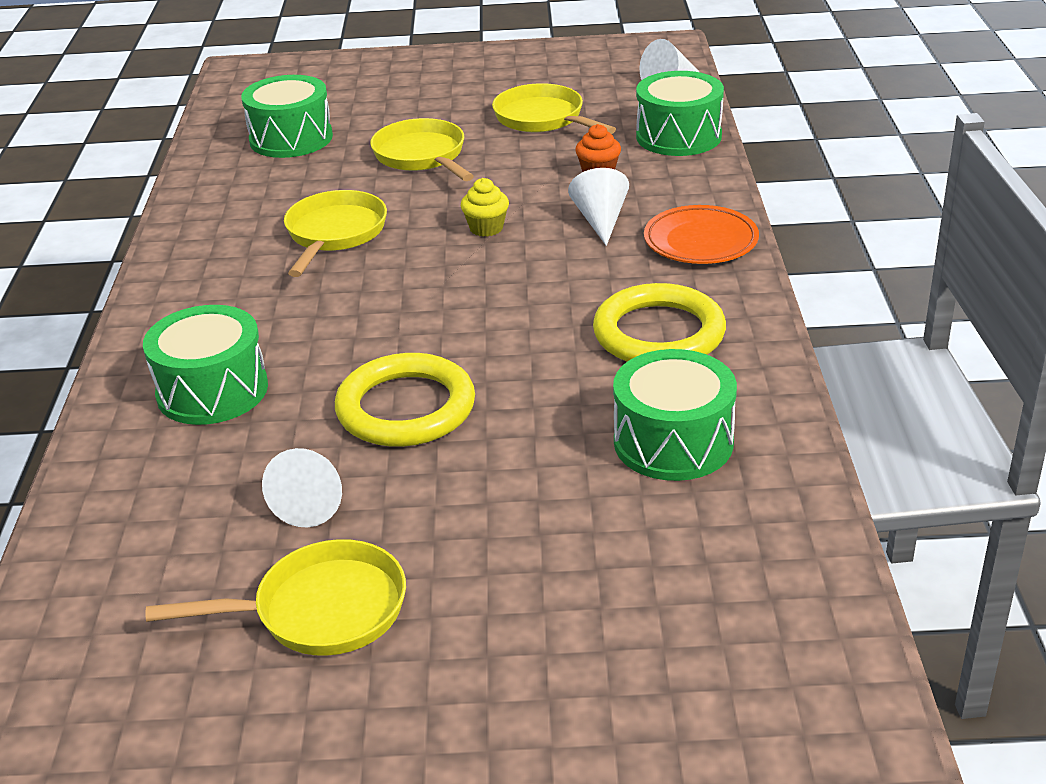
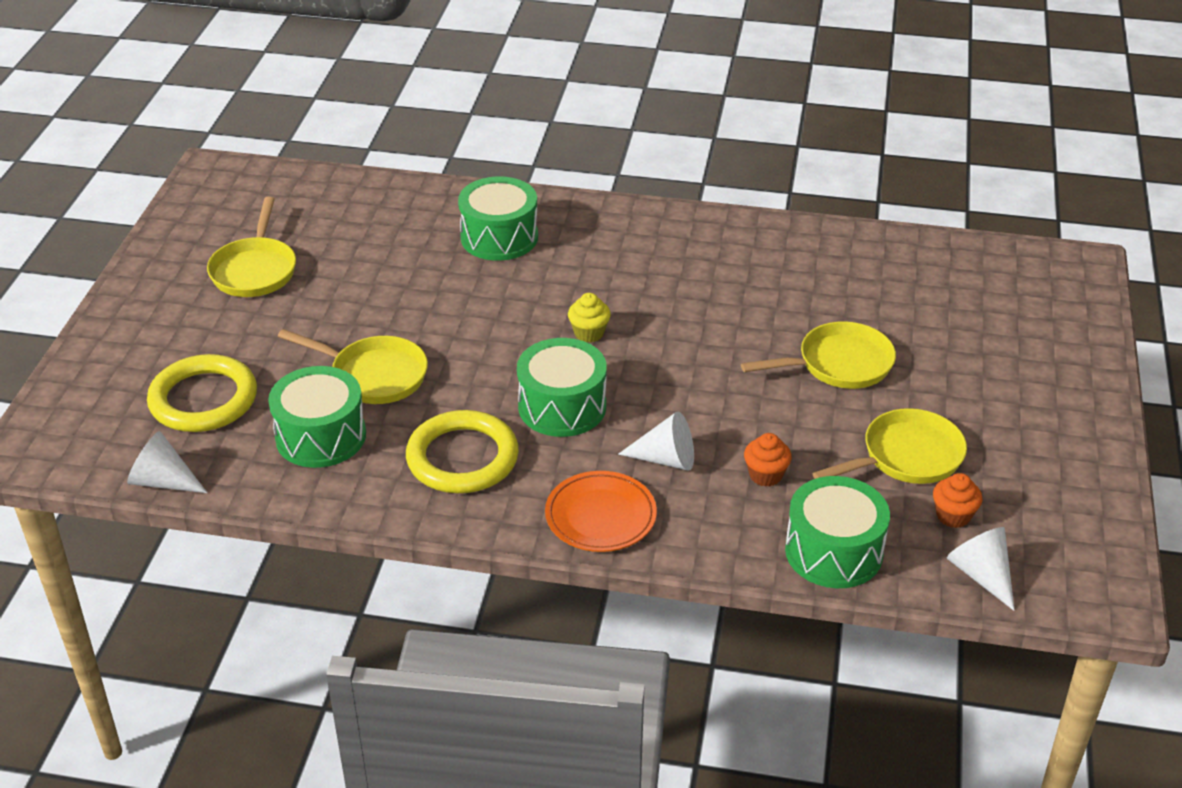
camera: 100 degrees right, 5 degrees up
green drum [241,75,333,158] -> green drum moved to [517,338,607,437]
white cone [262,448,342,527] -> white cone moved to [127,431,207,493]
yellow pan [284,190,387,277] -> yellow pan moved to [278,329,428,404]
yellow ring [335,353,475,447] -> yellow ring moved to [147,354,257,432]
yellow cupcake [461,178,509,237] -> yellow cupcake moved to [568,293,611,343]
none -> orange cupcake [933,473,982,528]

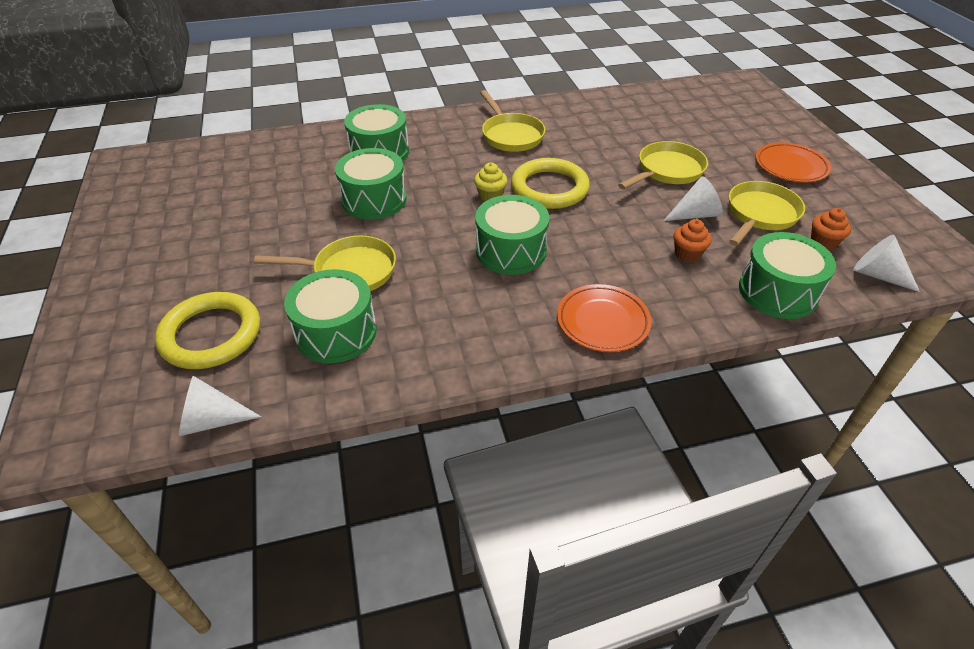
camera: 25 degrees left, 5 degrees up
yellow pan [207,197,296,297] -> yellow pan moved to [480,90,546,152]
yellow ring [406,410,519,493] -> yellow ring moved to [511,158,590,209]
white cone [618,412,694,471] -> white cone moved to [663,176,723,221]
none -> green drum [335,148,407,220]
none -> orange plate [755,142,831,183]

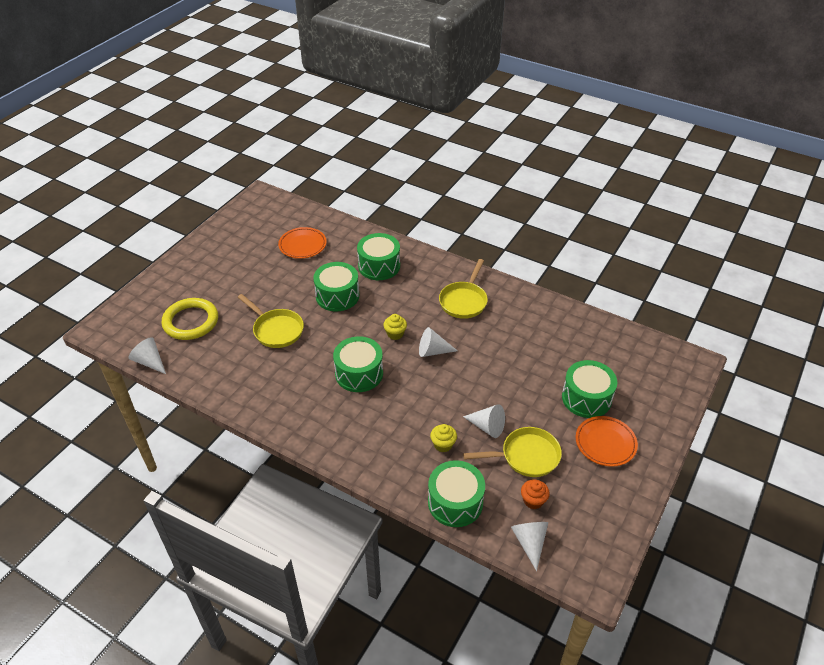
camera: 45 degrees right, 0 degrees up
green drum [284,269,377,363] -> green drum moved to [562,360,617,418]
yellow ring [511,158,590,209] -> white cone [419,327,457,357]
orange plate [557,284,652,352] -> orange plate moved to [278,227,327,259]
yellow pan [618,141,708,189] -> none
orange cupcake [673,219,711,262] -> yellow cupcake [430,424,457,452]

